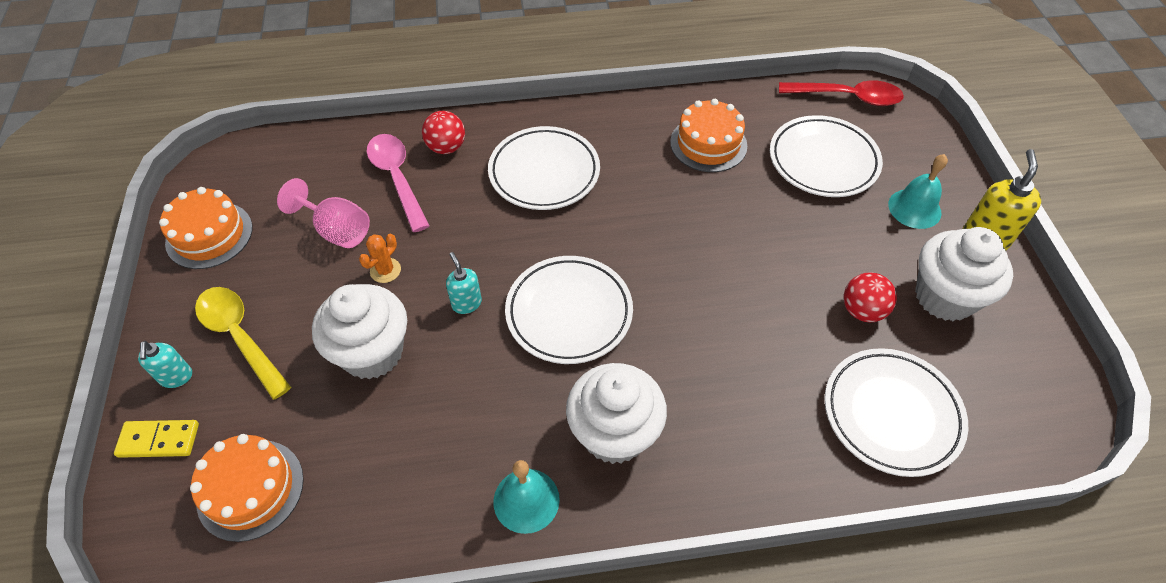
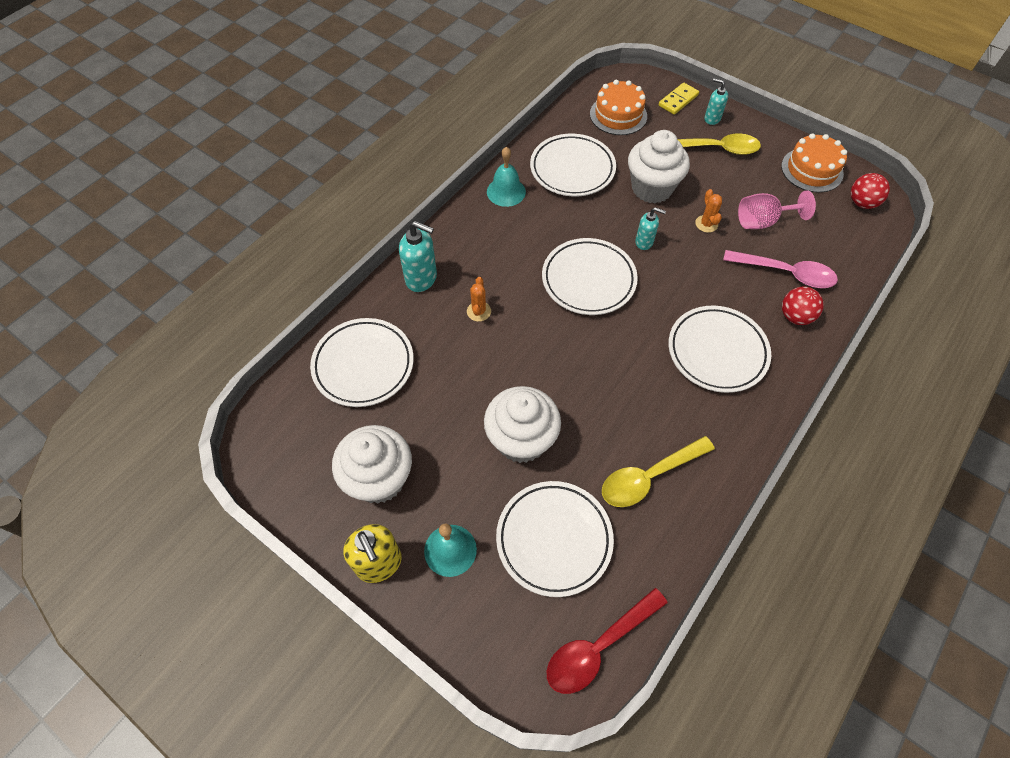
camera: 135 degrees right, 5 degrees up
white cupcake [566,363,667,464] -> white cupcake moved to [484,386,561,463]
orange cake [670,99,747,172] -> yellow spoon [602,436,715,507]
red ball [844,272,897,322] -> red ball moved to [851,173,890,209]
none -> turquoise soap dispenser [399,221,437,292]
none -> orange cactus [467,277,491,322]
none -> white plate [530,134,616,196]

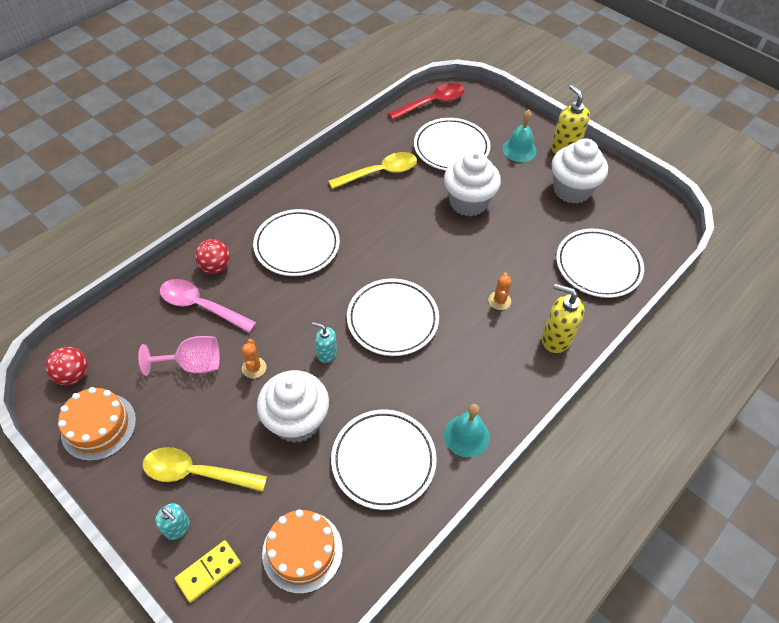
camera: 175 degrees left, 5 degrees down
turquoise soap dispenser [399,221,437,292] -> yellow soap dispenser [542,283,584,353]

